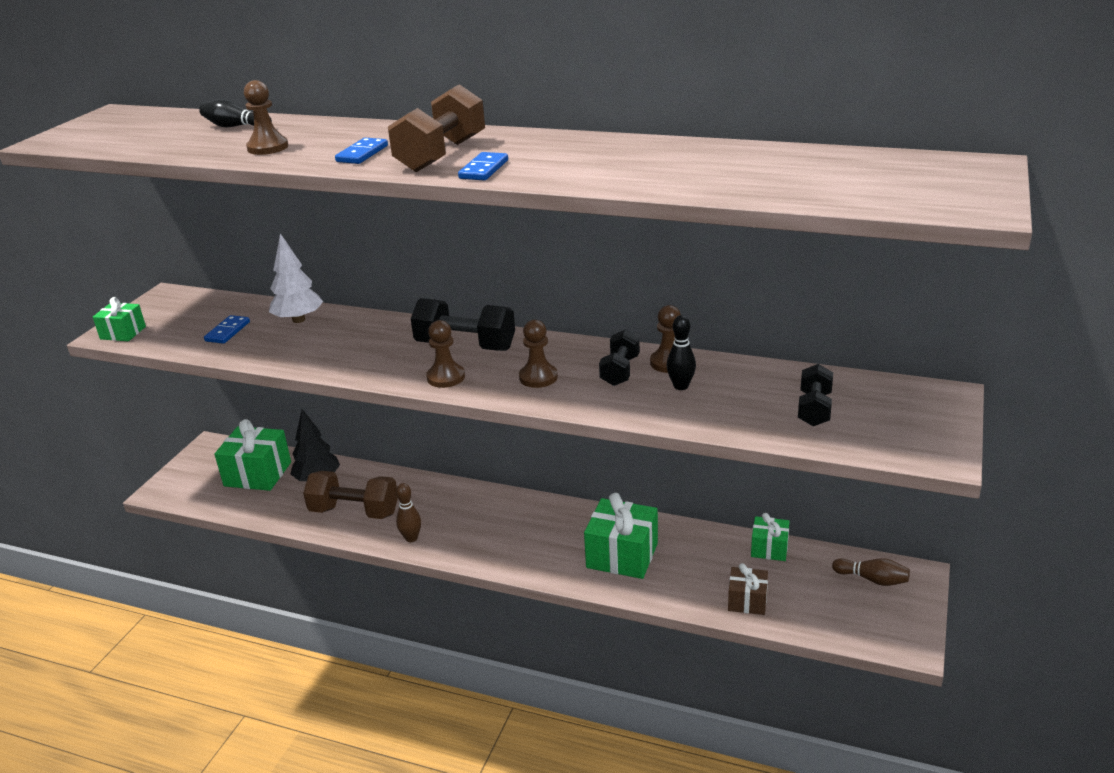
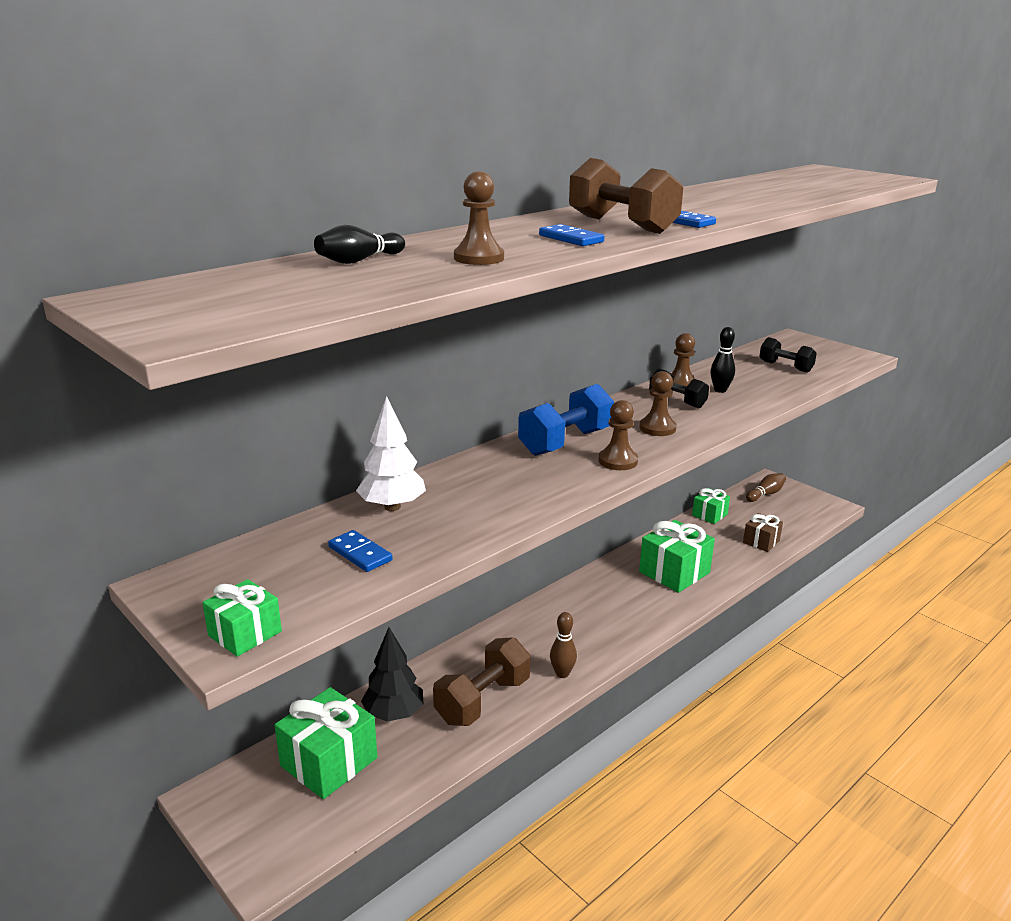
camera: 65 degrees left, 5 degrees down
black dumbbell [411,298,515,351] -> blue dumbbell [518,384,614,456]

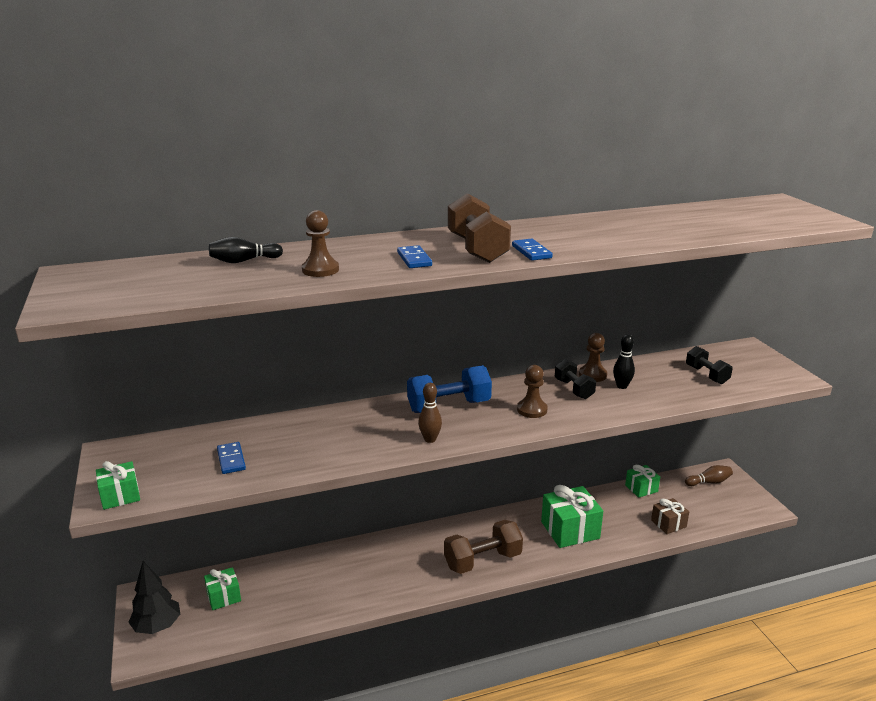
camera: 25 degrees right, 0 degrees up
green gift [275,687,377,799] -> green gift [204,567,241,610], size x0.57
white tree [356,396,426,511] -> none
black tree [361,627,423,721] -> black tree moved to [128,561,180,634]
brown dumbbell [433,637,530,726] -> brown dumbbell moved to [444,520,523,574]
brown bowling pin [550,612,577,678] -> brown bowling pin moved to [418,383,442,443]
brown pawn [598,400,638,470] -> none

